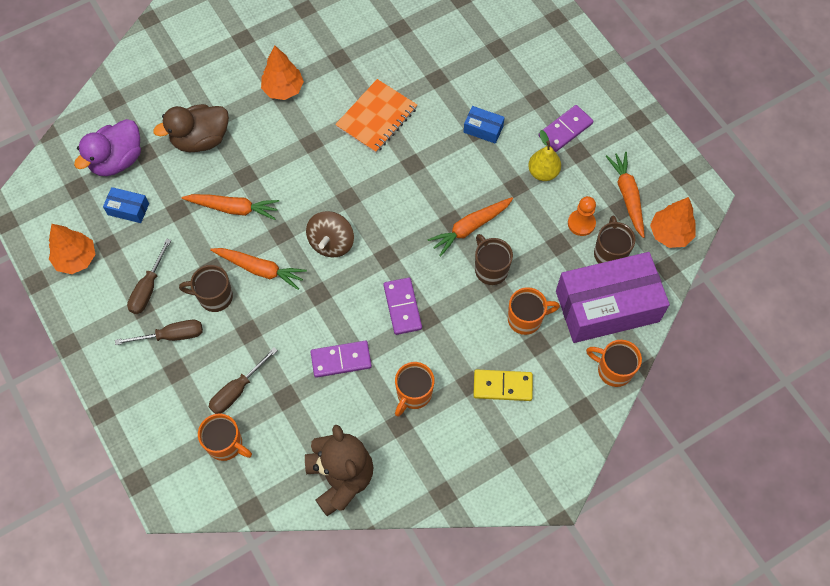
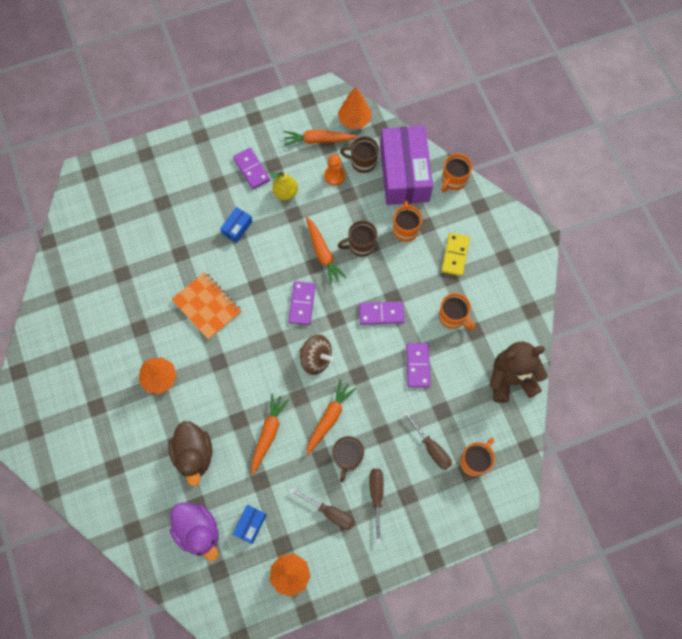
camera: 80 degrees left, 5 degrees up
none -> purple domino [289,281,315,325]

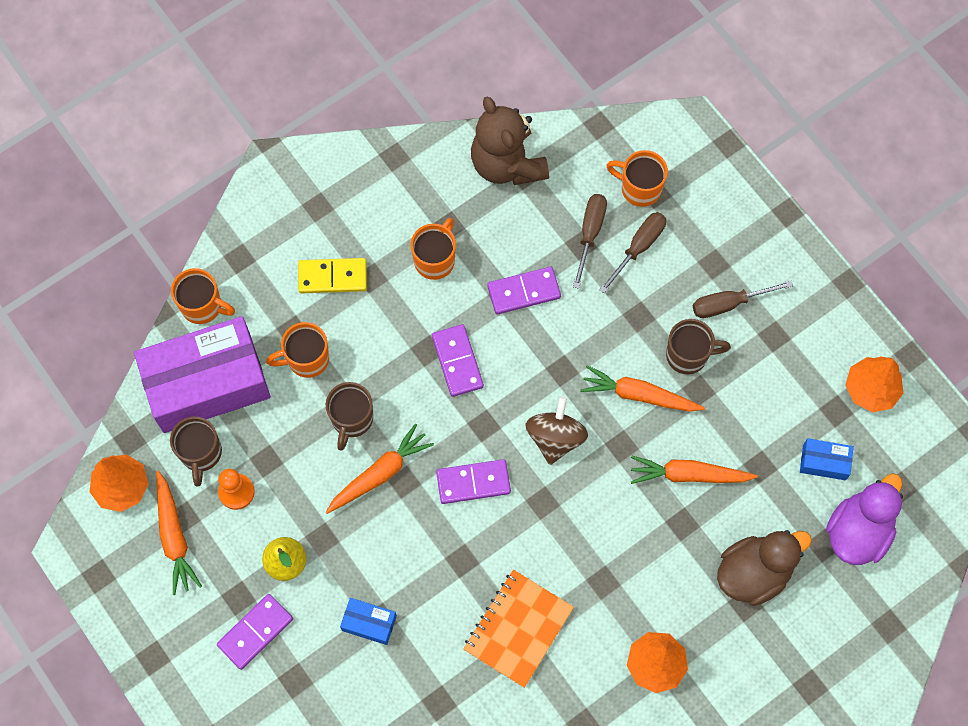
camera: 105 degrees left, 0 degrees up
brown screwdriver [290,488,355,530] -> brown screwdriver moved to [573,194,607,289]
brown mug [338,220,377,257] -> brown mug turned 45 degrees clockwise [326,382,373,451]

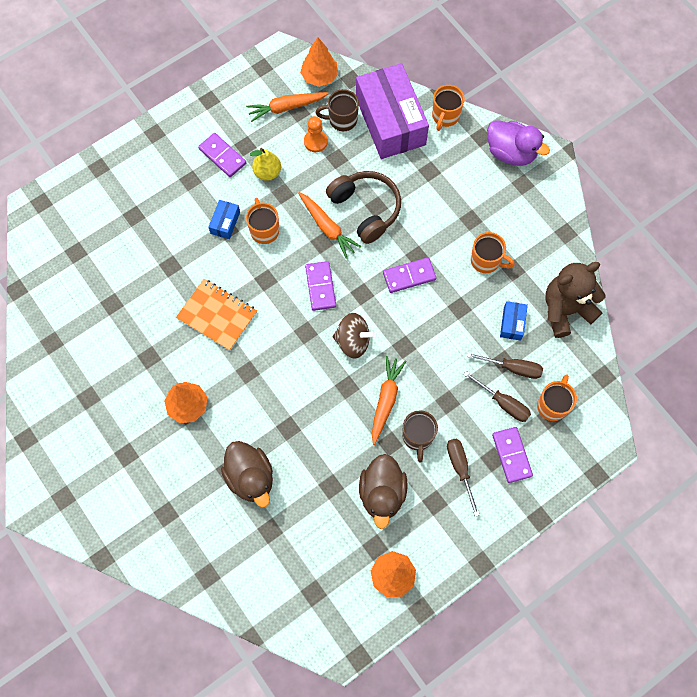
camera: 90 degrees right, 0 degrees up
orange mug [266,322,329,378] -> orange mug moved to [246,198,279,244]
yellow domino [298,258,367,293] -> none
brown mug [326,382,373,451] -> brown headphones [326,171,401,244]
purple domino [487,267,561,314] -> purple domino moved to [492,427,533,483]
orange carrot [631,456,758,484] -> none
blue box [800,438,854,480] -> blue box moved to [500,301,528,341]
purple duck [826,473,903,565] -> purple duck moved to [487,120,550,166]
none -> brown duck [359,454,407,529]

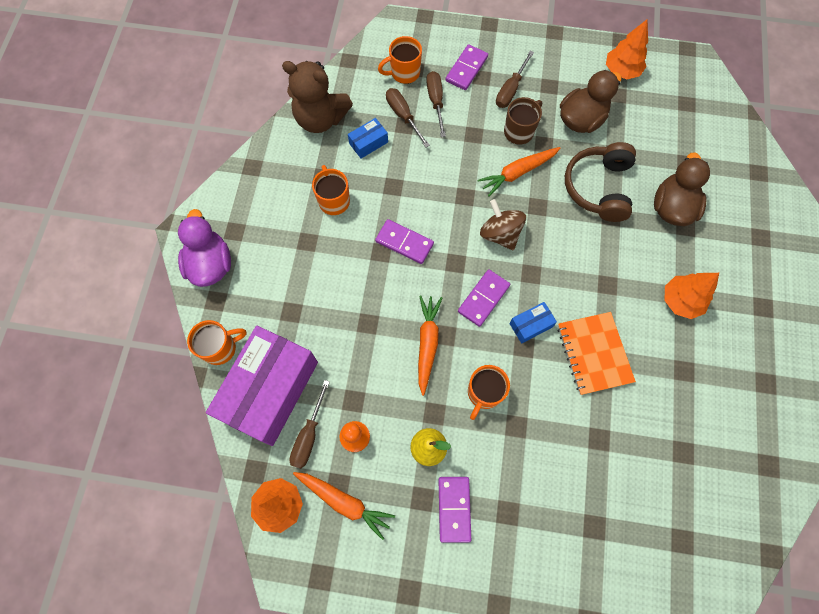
camera: 135 degrees left, 0 degrees up
blue box [208,200,240,239] -> blue box moved to [509,302,557,344]
brown mug [315,89,359,131] -> brown screwdriver [289,380,330,469]
brown headphones [326,171,401,244] -> brown headphones moved to [565,142,636,222]

